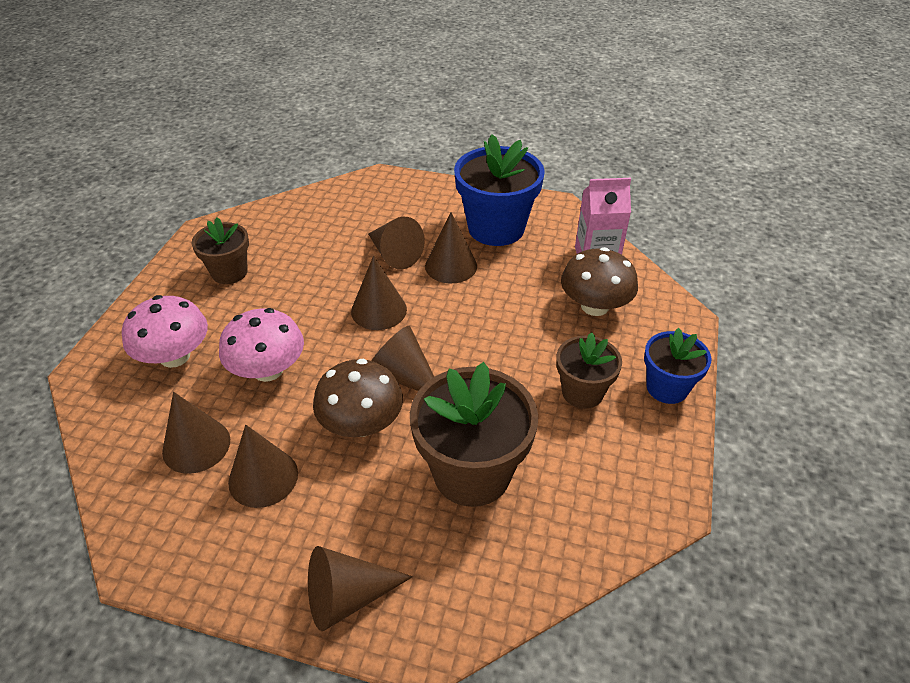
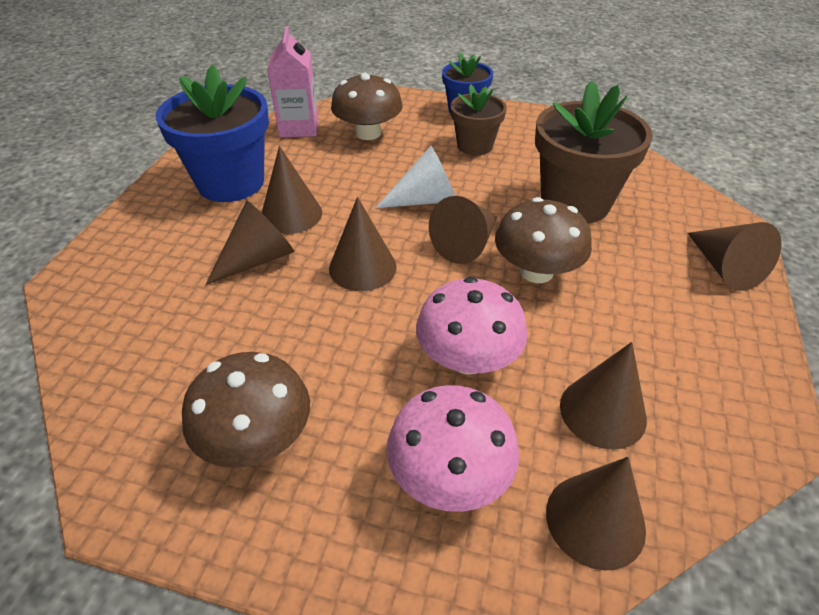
camera: 90 degrees left, 0 degrees up
brown flower pot [191,217,249,284] -> brown mushroom [182,352,310,468]
brown cone [228,425,298,508] -> brown cone moved to [546,457,646,571]
none -> white cone [375,146,455,208]

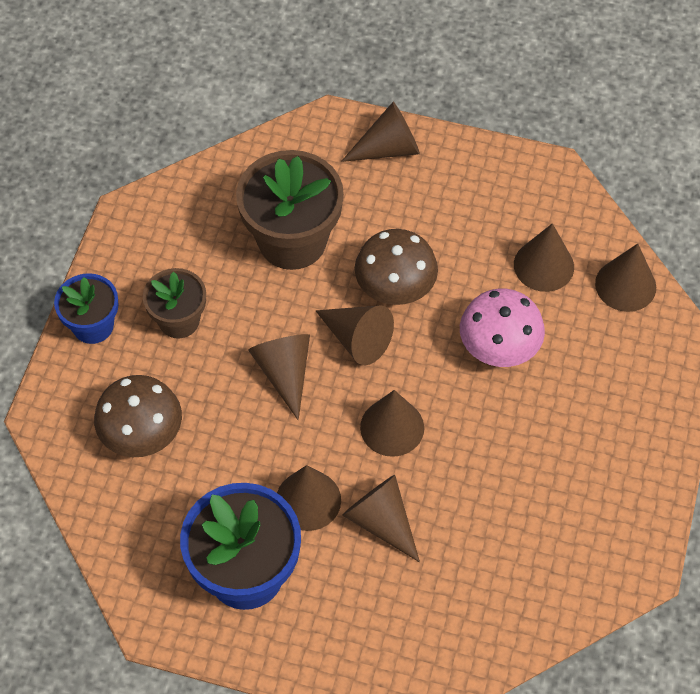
camera: 90 degrees left, 15 degrees up
brown mushroom [182,352,310,468] -> none
pink carton [267,26,318,138] -> none
white cone [375,146,455,208] -> brown cone [248,334,310,420]
pink mushroom [387,385,519,512] -> none

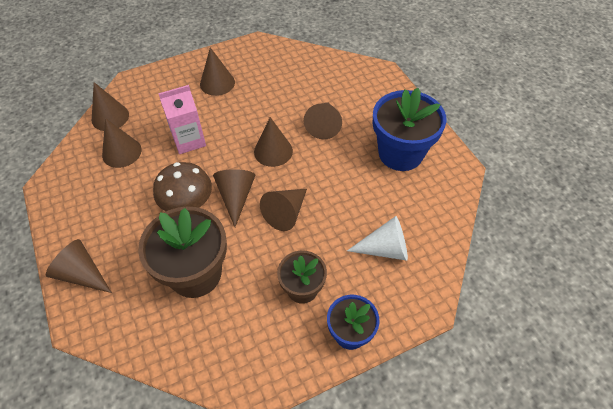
camera: 130 degrees left, 5 degrees down
brown mushroom [94,375,182,457] -> white cone [347,216,408,261]
brown cone [277,465,341,531] -> brown cone moved to [200,47,235,96]
pink mushroom [460,289,545,367] -> pink carton [158,85,206,154]

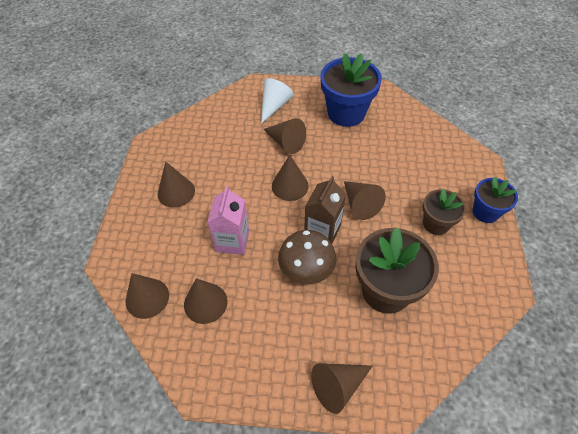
camera: 60 degrees left, 0 degrees up
brown cone [213,169,255,227] -> brown carton [304,176,346,244]
white cone [347,216,408,261] -> white cone moved to [261,78,294,124]

